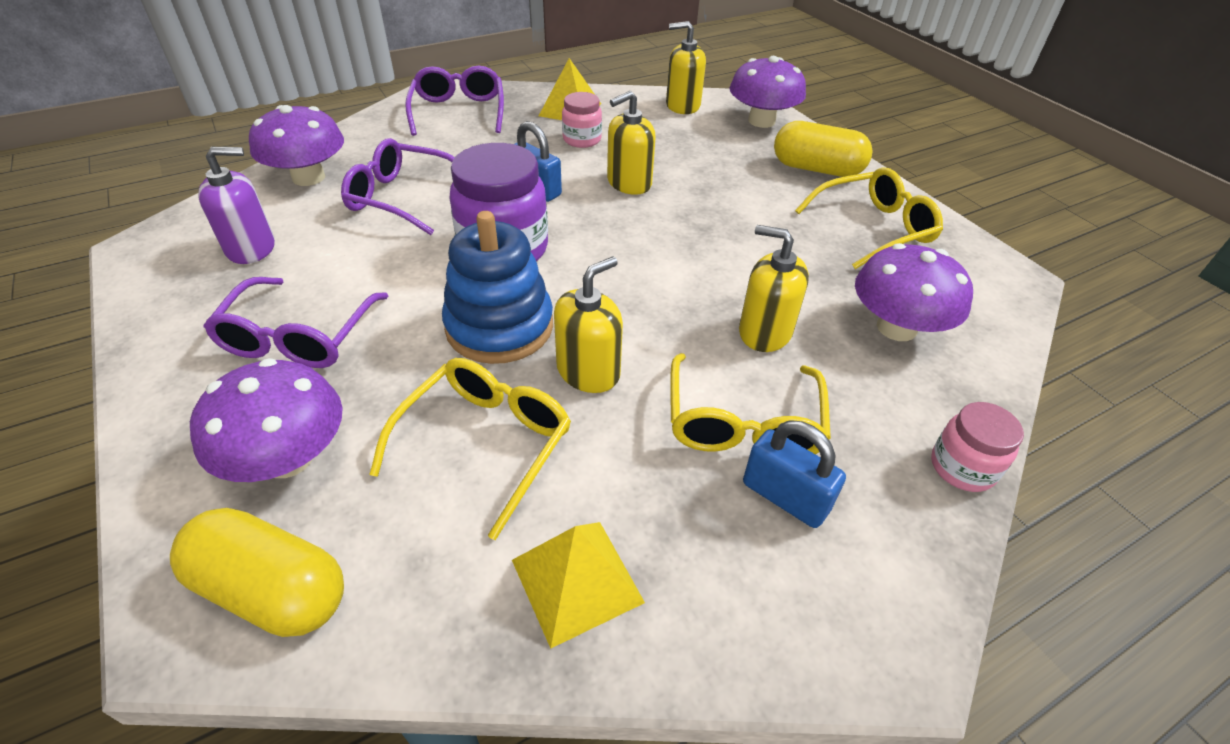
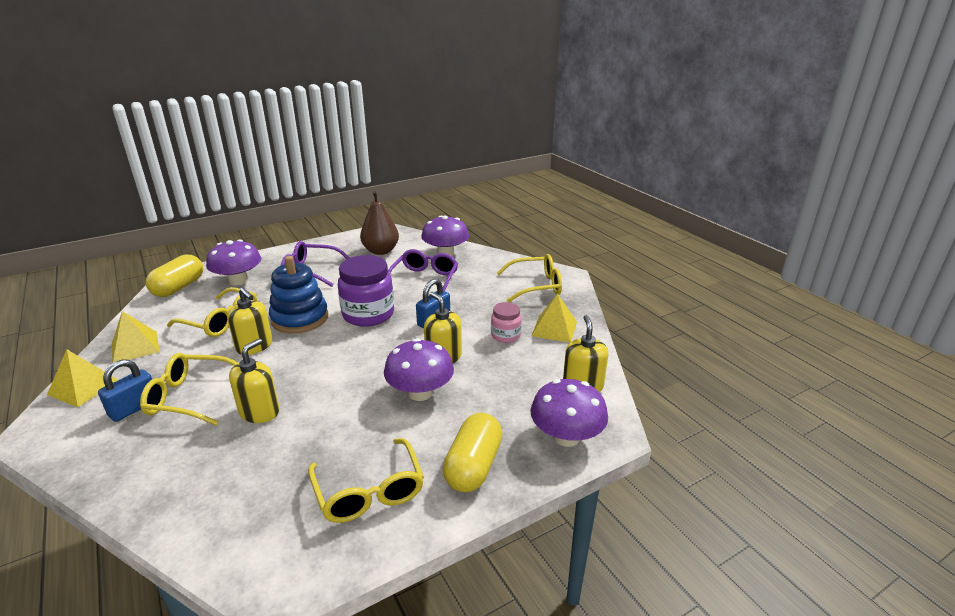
camera: 90 degrees right, 15 degrees down
purple soap dispenser [198,147,275,264] -> brown pear [360,191,399,255]
purple glasses [405,66,504,136] -> yellow glasses [497,254,562,302]
purple mushroom [855,243,973,341] -> purple mushroom moved to [384,338,454,401]
pink jar [931,402,1024,492] -> none
none -> yellow pyramid [47,350,118,407]

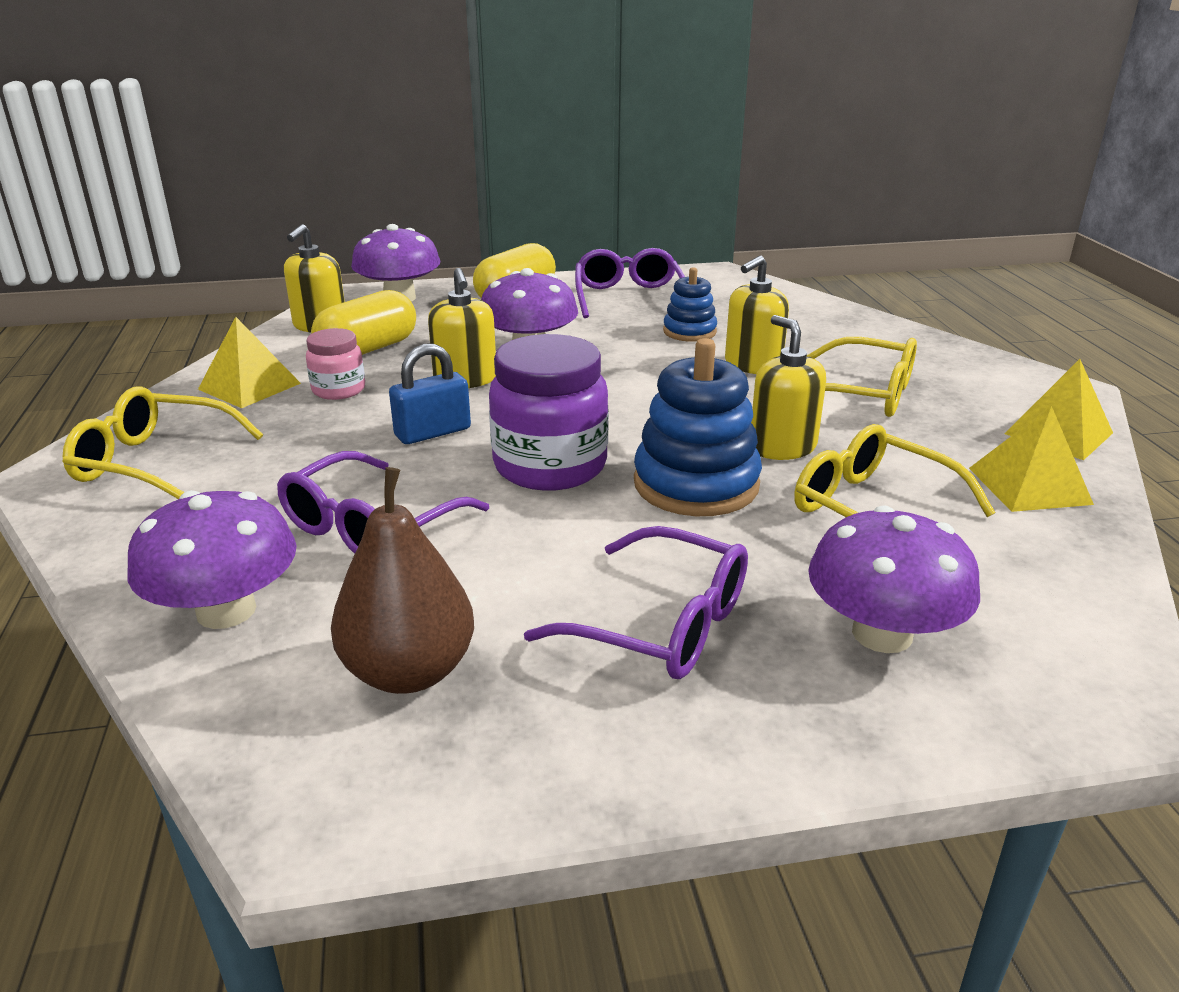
camera: 160 degrees left, 0 degrees up
blue padlock [98,359,152,422] -> none
yellow capsule [146,254,203,297] -> yellow capsule moved to [311,290,416,355]
yellow glasses [308,438,424,523] -> purple glasses [575,248,685,318]
none -> blue stacking toy [663,267,717,342]

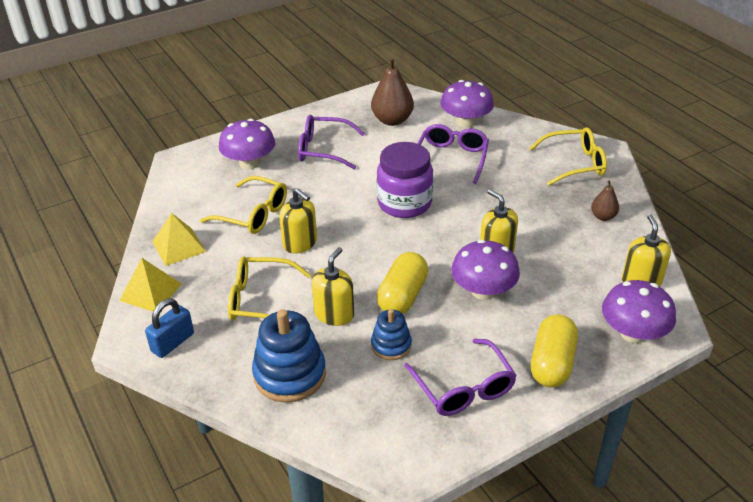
camera: 160 degrees right, 10 degrees up
yellow pyramid [198,317,301,408] -> brown pear [591,180,619,221]
pink jar [306,328,365,400] -> none
yellow capsule [311,290,416,355] -> yellow capsule moved to [377,252,428,314]
blue padlock [389,344,471,444] -> blue padlock moved to [145,298,194,358]
blue stacking toy [634,338,762,516] -> blue stacking toy moved to [252,309,326,403]

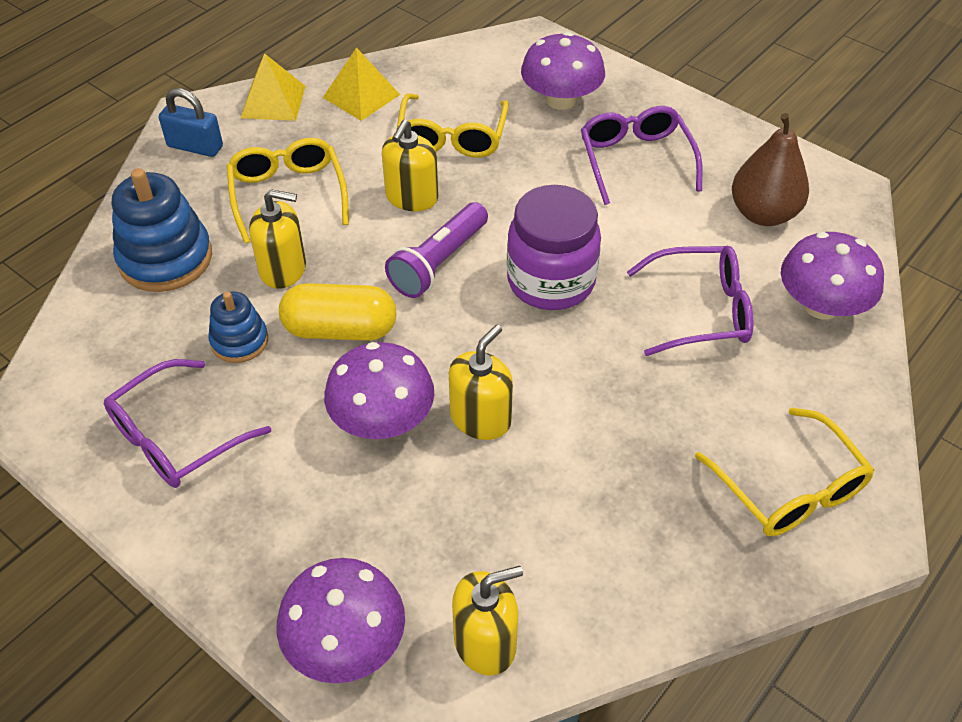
camera: 70 degrees right, 10 degrees up
yellow capsule [531,314,578,387] -> none
brown pear [591,180,619,221] -> none
none -> purple flashlight [385,202,488,298]

